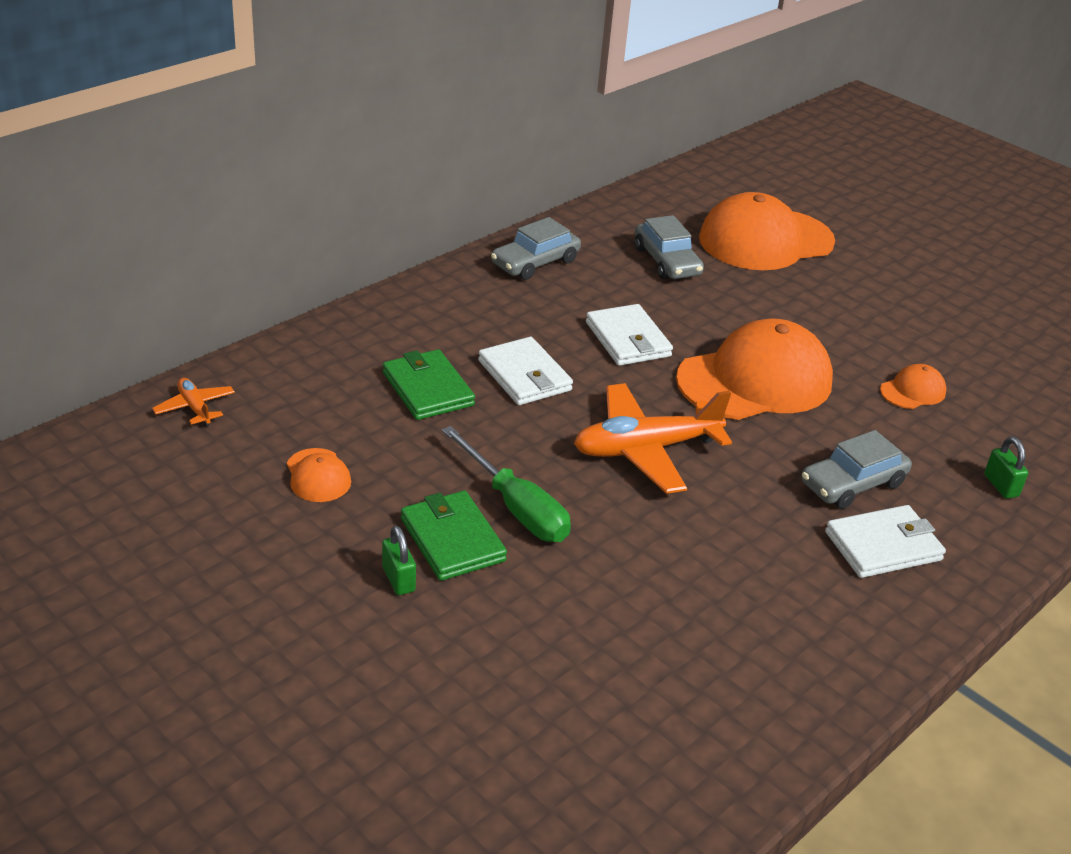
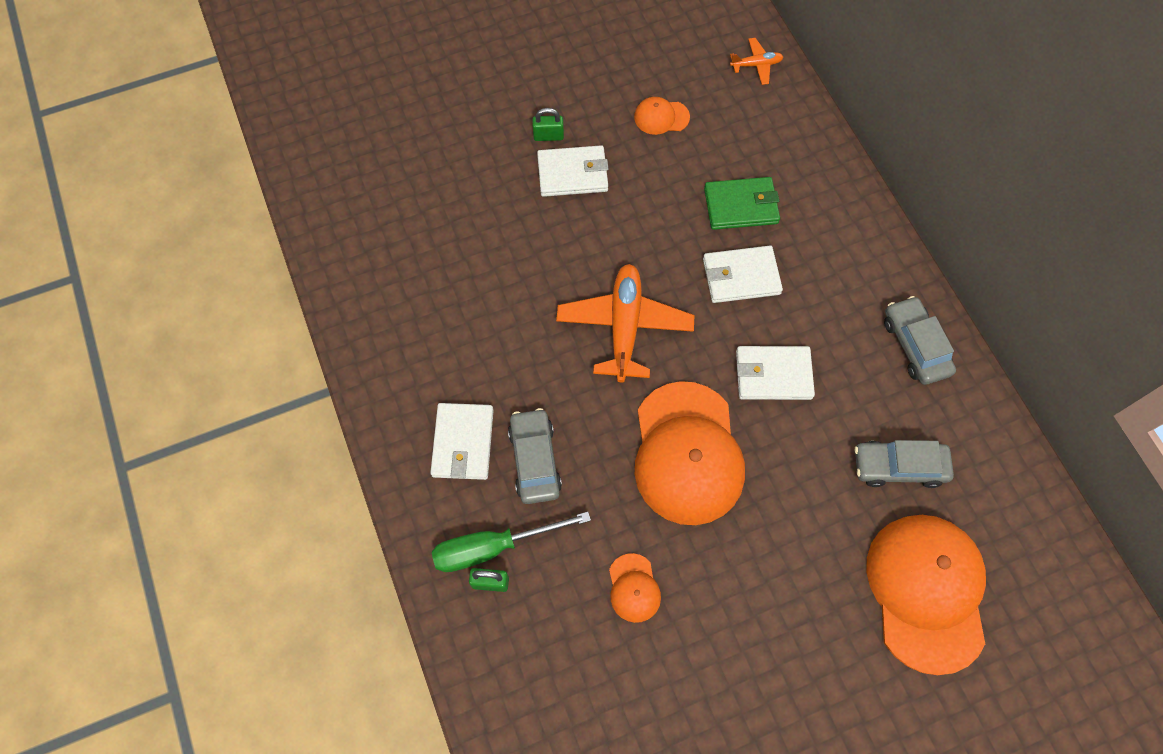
camera: 115 degrees right, 30 degrees up
green wallet [401,491,507,581] -> white wallet [537,145,608,197]
green screwdriver [442,426,571,542] -> green screwdriver moved to [432,512,591,572]

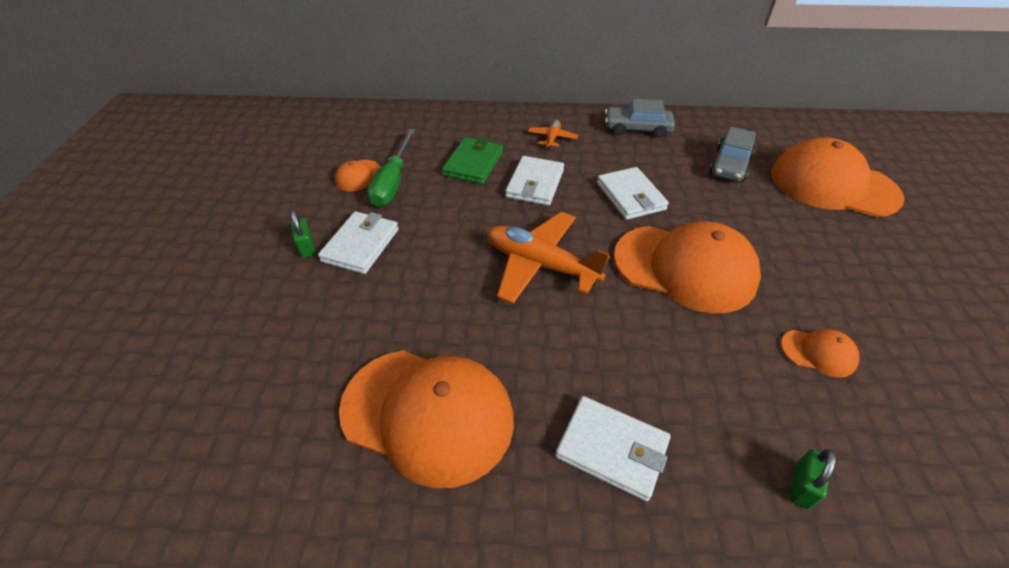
camera: 65 degrees left, 20 degrees down
green screwdriver [432,512,591,572] -> green screwdriver moved to [367,129,416,207]
grey car [508,408,562,504] -> none
green padlock [532,108,564,141] -> green padlock turned 45 degrees counterclockwise [291,210,315,258]
orange plane [730,38,783,85] -> orange plane moved to [528,120,578,150]
white wallet [736,346,815,400] -> white wallet turned 45 degrees counterclockwise [597,167,669,220]
none -> orange cap [339,350,514,488]

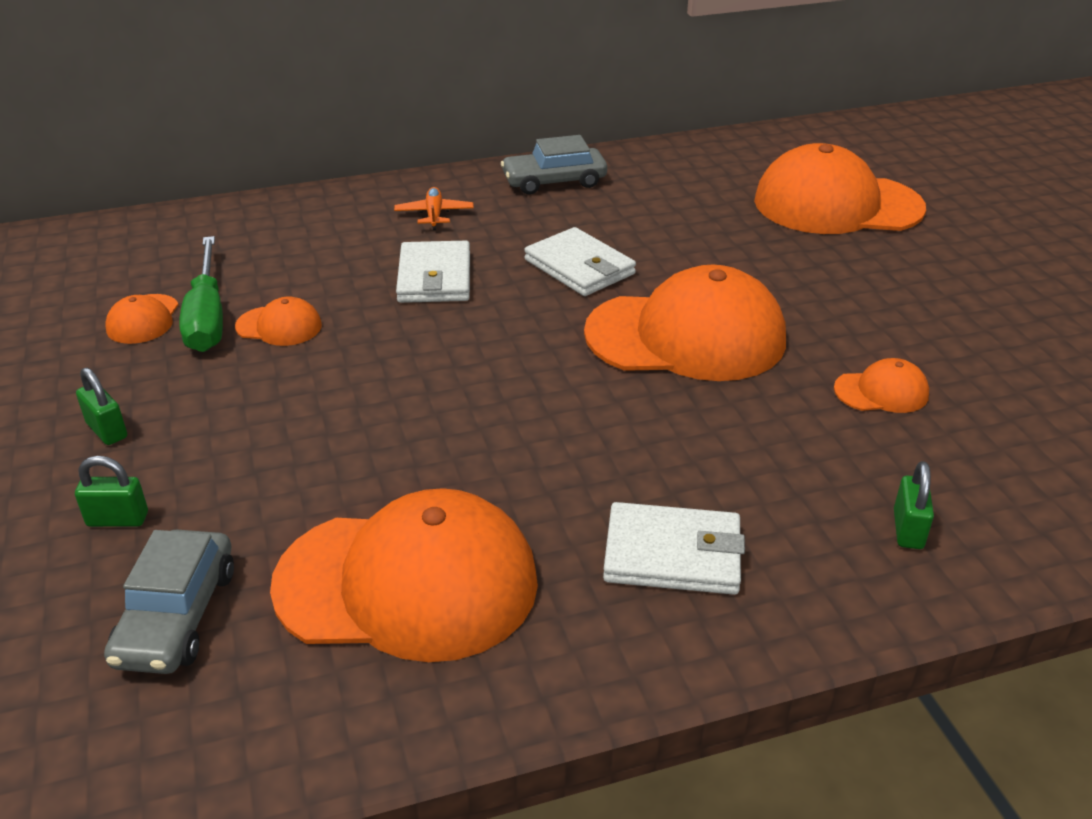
camera: 20 degrees left, 10 degrees down
white wallet [318,211,399,274] -> none
green wallet [442,137,503,184] -> none
orange plane [487,212,610,304] -> none
grey car [709,127,756,182] -> grey car moved to [104,529,234,674]
none -> green padlock [75,456,148,527]
none -> orange cap [235,297,322,346]

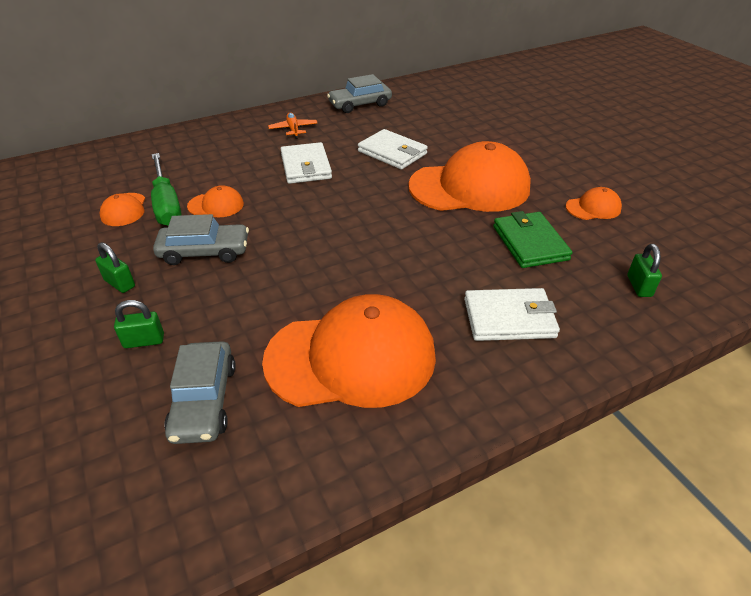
camera: 10 degrees left, 5 degrees up
orange cap [754,143,926,234] -> none
none -> grey car [153,214,249,265]
none -> green wallet [493,211,572,268]

